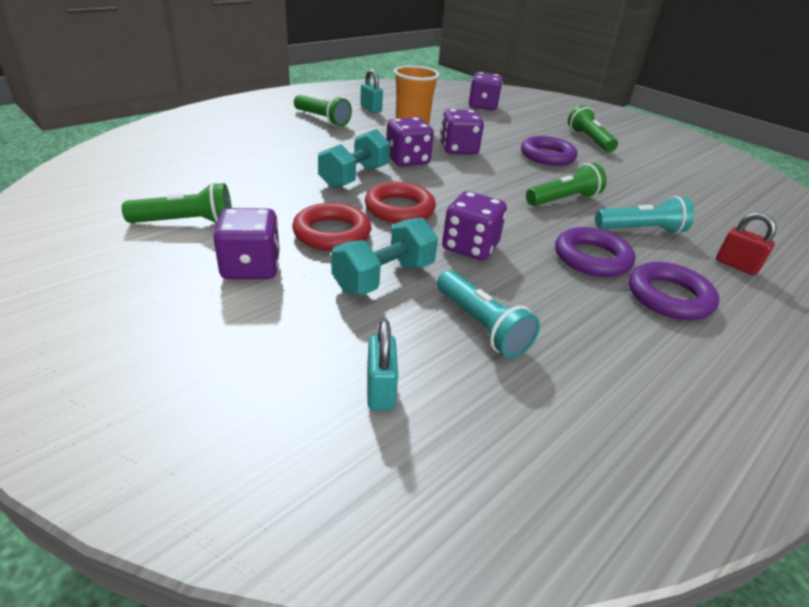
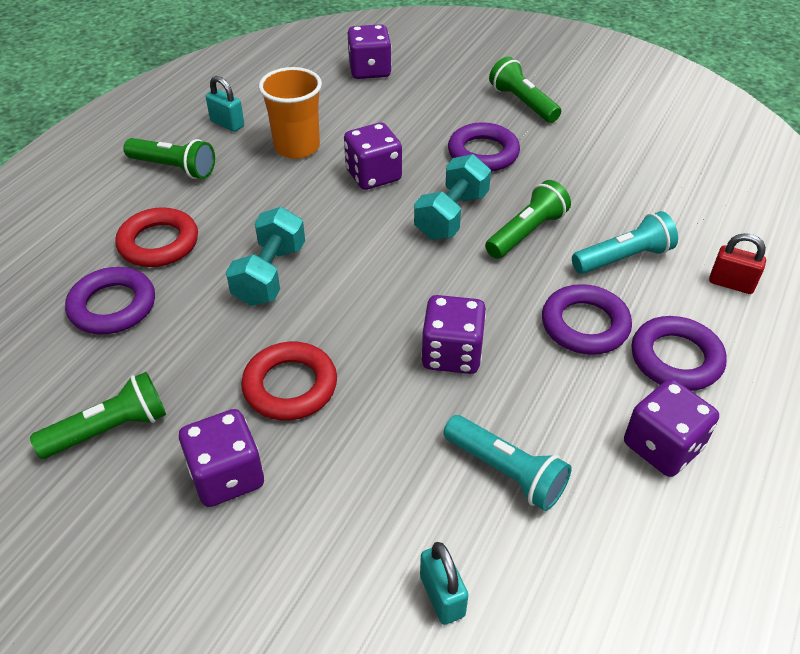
camera: 15 degrees left, 10 degrees up
turquoise dumbbell [331,217,438,295] -> turquoise dumbbell moved to [414,154,491,240]
red ring [365,182,436,223] -> red ring moved to [115,207,198,267]
purple dice [386,117,434,167] -> purple dice moved to [624,379,719,477]
none -> purple ring [65,267,155,335]

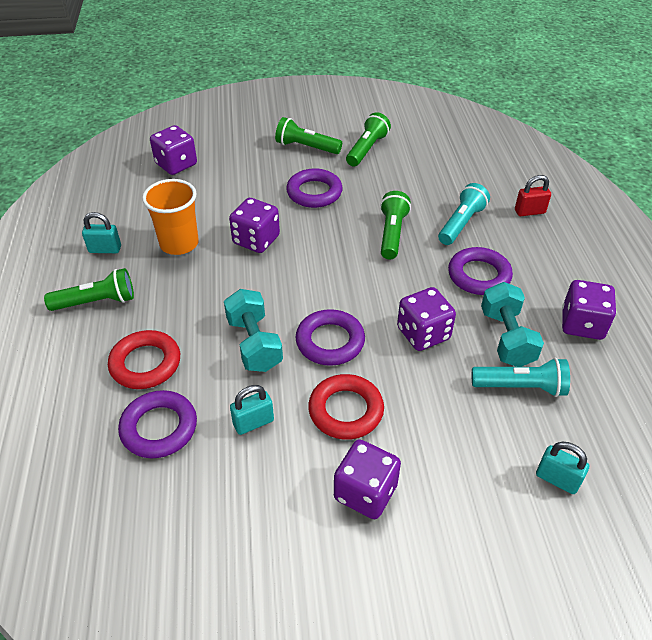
camera: 35 degrees left, 0 degrees up
green flashlight [30,372,166,459] -> green flashlight moved to [346,112,391,167]
turquoise dumbbell [414,154,491,240] -> turquoise dumbbell moved to [481,282,544,367]
purple ring [631,316,727,391] -> purple ring moved to [295,309,365,366]
none -> turquoise padlock [230,385,274,435]

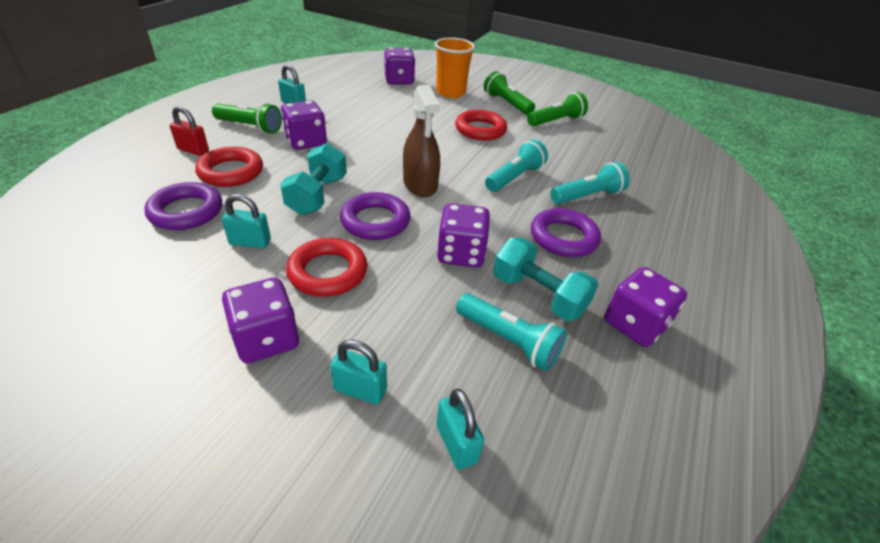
camera: 30 degrees right, 5 degrees down
orange cup [142,179,199,255] -> orange cup moved to [435,38,475,98]
purple dice [229,198,280,253] -> purple dice moved to [281,100,327,150]
purple ring [286,168,342,208] -> red ring [455,110,507,141]
green flashlight [380,191,411,260] -> turquoise flashlight [485,139,548,192]
turquoise dumbbell [481,282,544,367] -> turquoise dumbbell turned 75 degrees counterclockwise [493,238,598,321]
red padlock [515,175,551,216] -> red padlock moved to [170,106,209,156]
none -> turquoise padlock [330,339,387,404]
none -> brown spray bottle [403,85,440,197]

